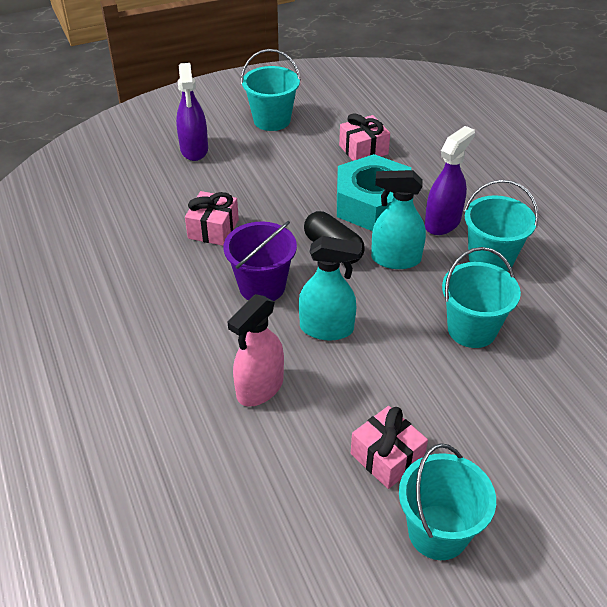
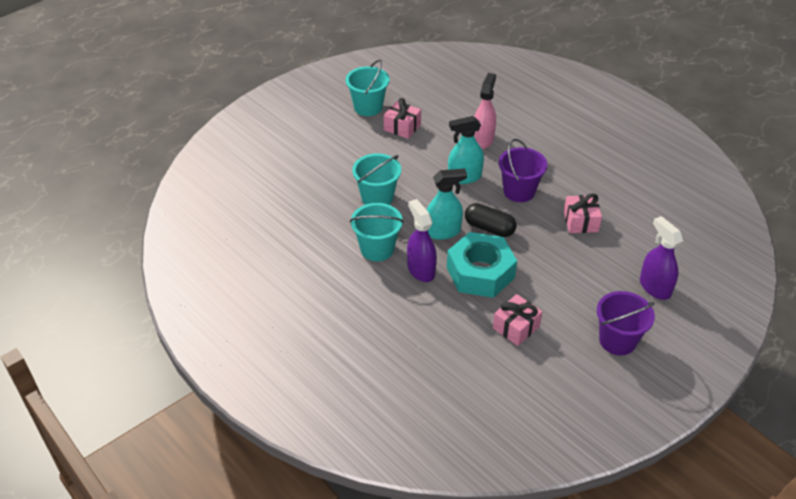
camera: 160 degrees right, 0 degrees up
turquoise bucket [241,49,301,131] -> purple bucket [597,291,655,355]
purple spray bottle [425,126,475,235] -> purple spray bottle turned 135 degrees clockwise [407,199,437,282]

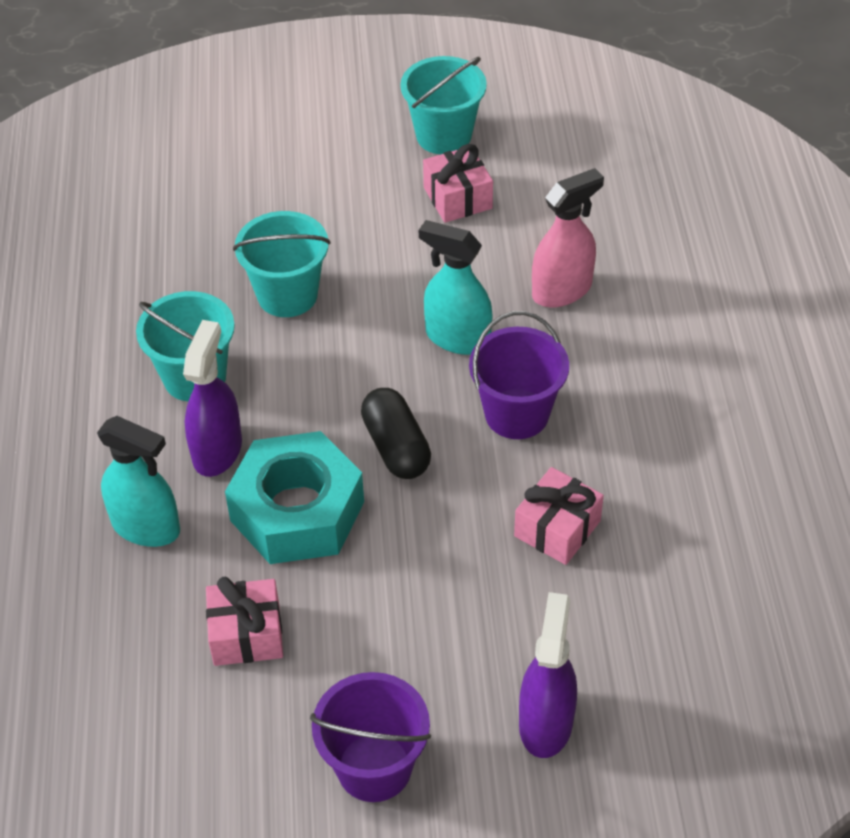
camera: 40 degrees right, 5 degrees up
turquoise spray bottle [426,169,467,240] -> turquoise spray bottle moved to [97,416,180,547]

